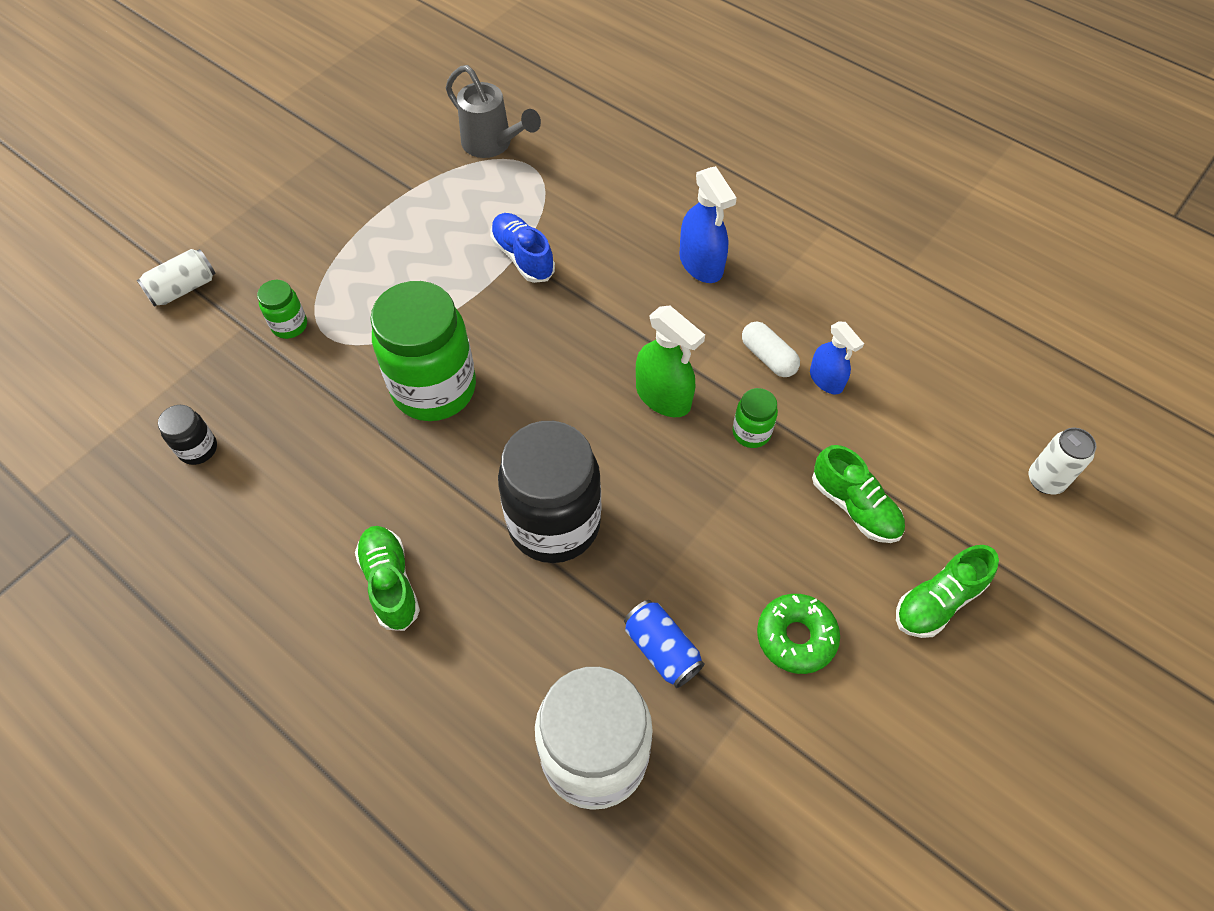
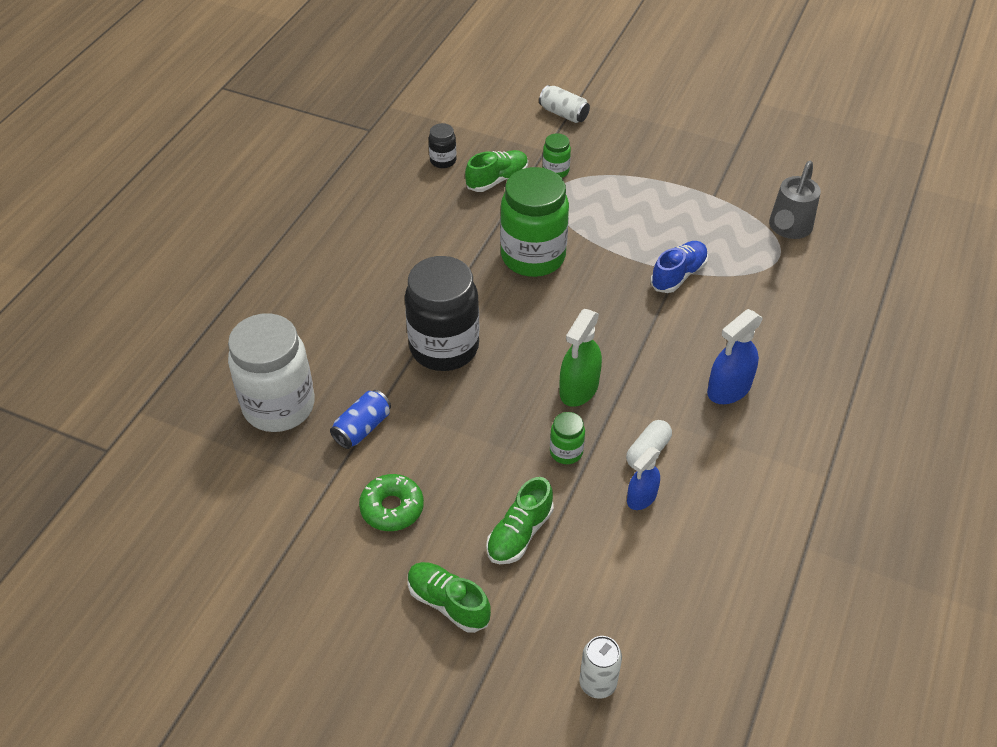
camera: 75 degrees right, 10 degrees down
green shoe [355,526,420,631] -> green shoe moved to [465,150,528,192]

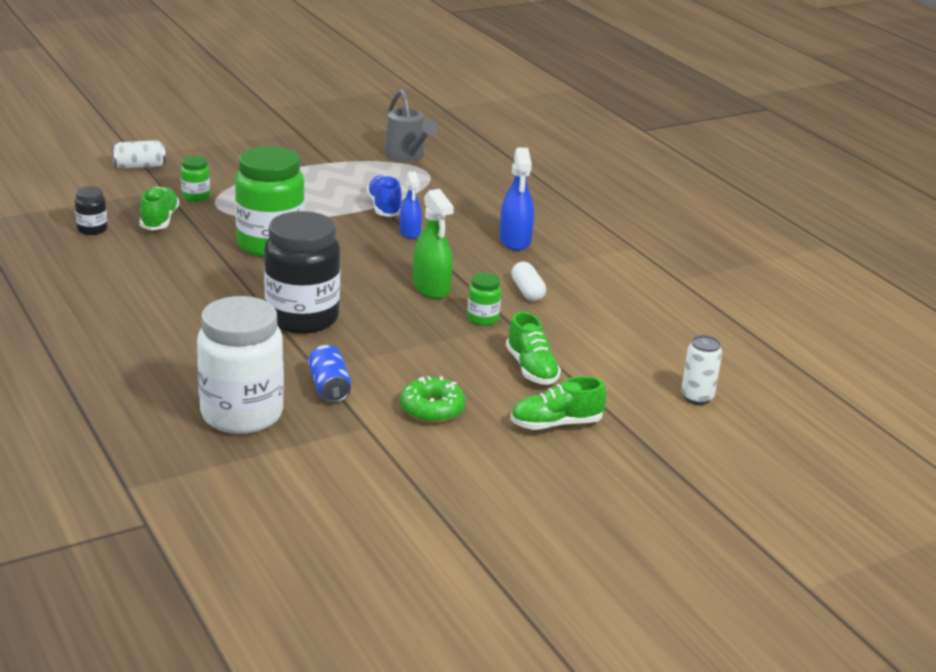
camera: 55 degrees left, 20 degrees down
blue spray bottle [627,447,660,510] -> blue spray bottle moved to [400,172,422,239]

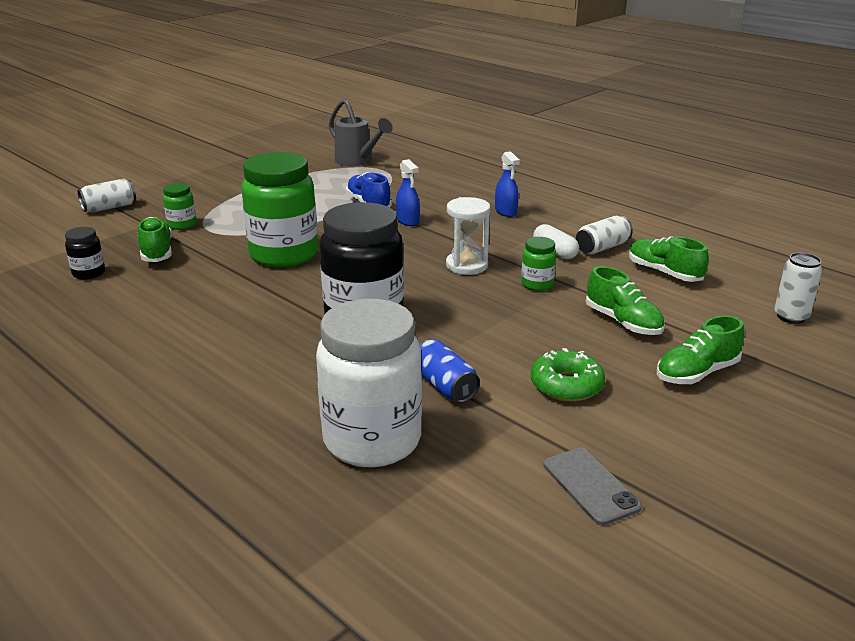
camera: 15 degrees left, 0 degrees up
green spray bottle [413,189,454,299] -> white hourglass [446,197,490,275]
blue spray bottle [500,148,534,251] -> blue spray bottle [495,151,520,217], size x0.66
none -> grey phone [544,447,642,525]
none -> white can [576,216,633,255]
none -> green shoe [629,236,709,282]

